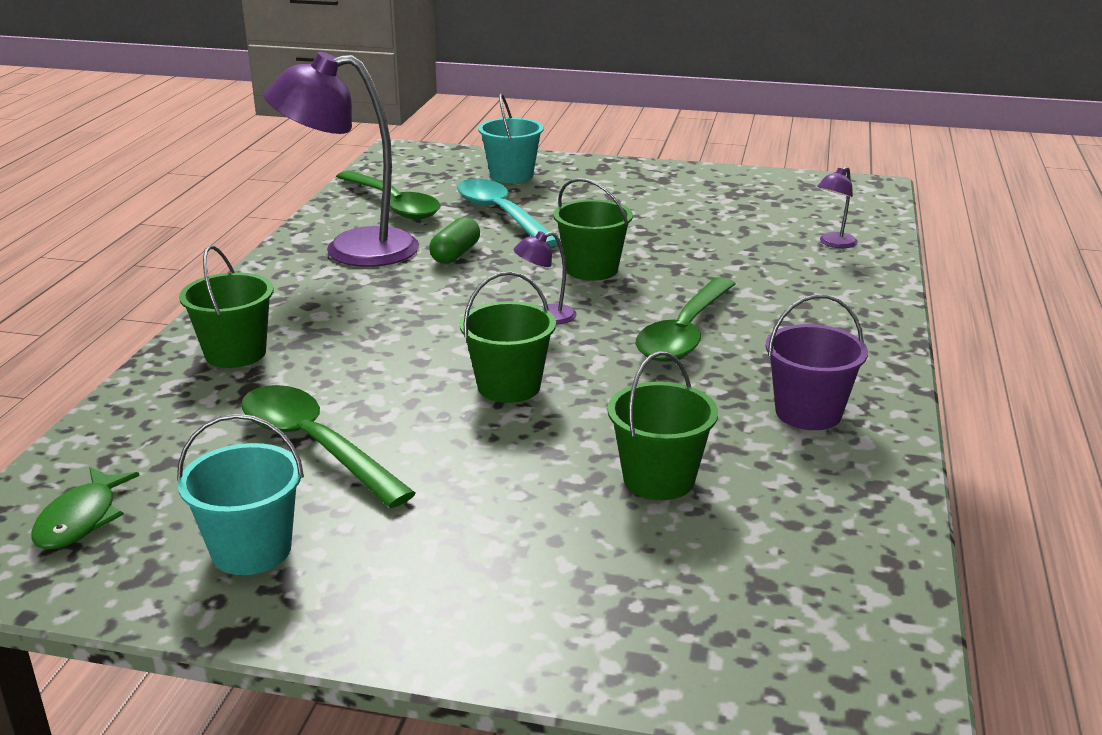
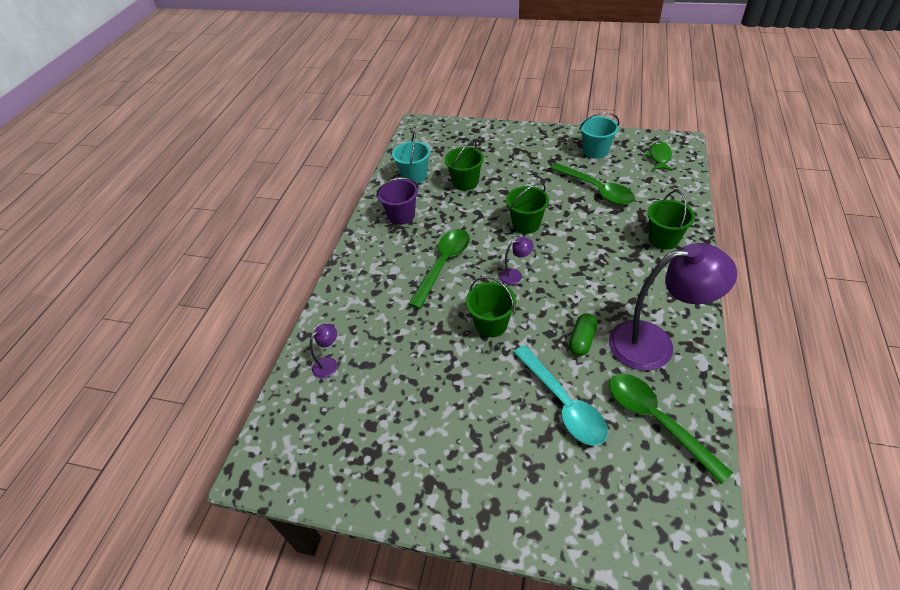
camera: 175 degrees left, 20 degrees up
turquoise bucket [478,94,544,183] -> turquoise bucket moved to [392,132,430,183]

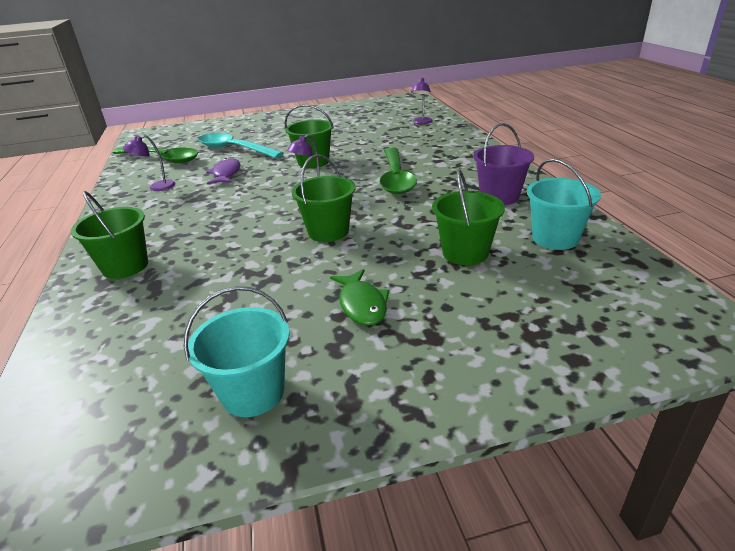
camera: 150 degrees right, 15 degrees down
green spoon [550,163,635,205] -> none
green capsule [569,313,597,356] -> purple fish [206,158,241,185]
purple lamp [609,243,737,371] -> purple lamp [123,135,175,191], size x0.42
green fish [645,142,672,171] -> green fish moved to [330,269,390,326]

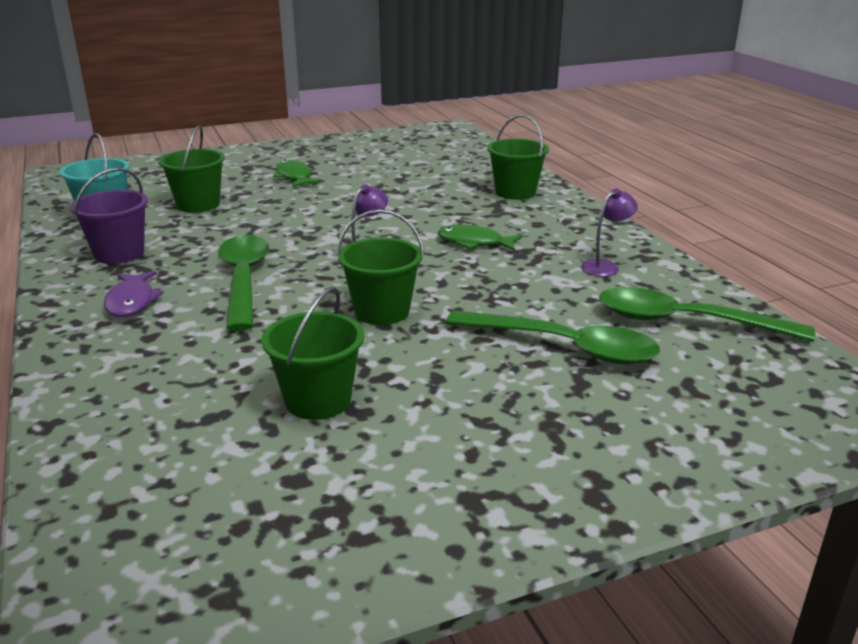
camera: 170 degrees right, 5 degrees down
turquoise bucket [184,286,290,417] -> none
turquoise spoon [198,133,284,158] -> green spoon [446,310,660,365]
purple fish [206,158,241,185] -> purple fish moved to [104,271,164,317]
green bucket [291,154,356,242] -> green bucket moved to [261,287,364,420]
purple lamp [411,77,433,124] -> none
none -> green fish [438,224,523,251]

